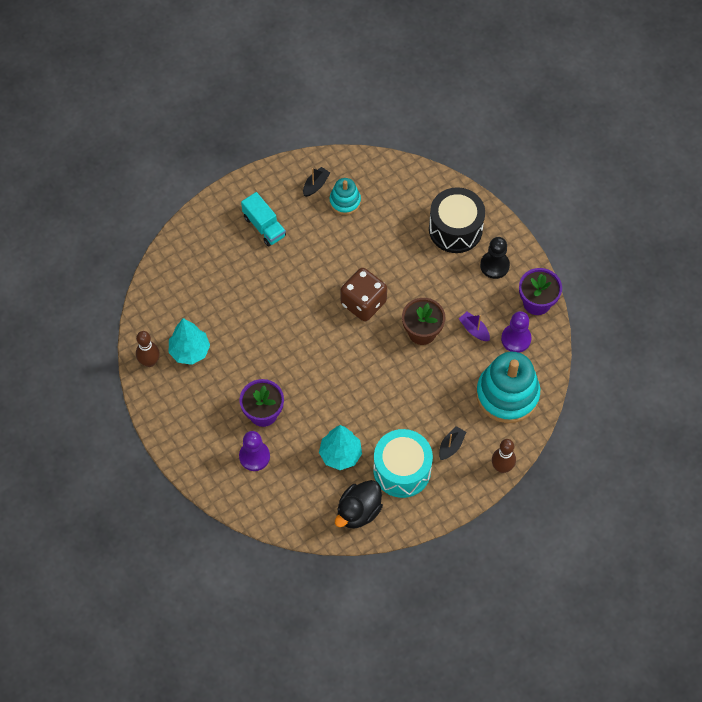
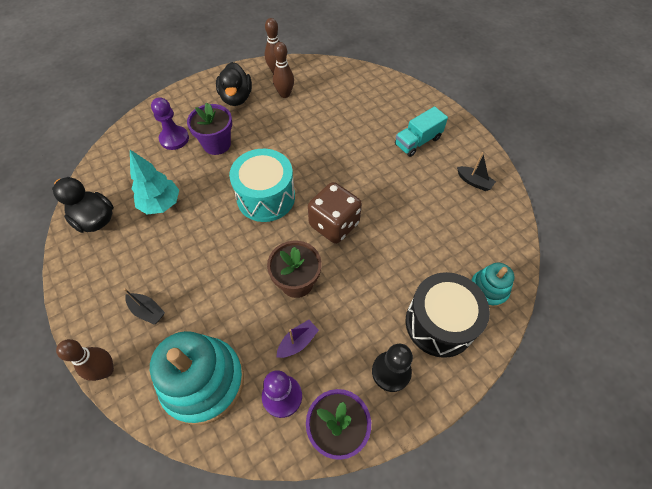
camera: 90 degrees right, 5 degrees down
turquoise tree [169,318,210,365] -> brown bowling pin [273,42,294,98]
turquoise stacking toy [330,178,361,215] -> turquoise stacking toy moved to [471,262,515,308]
turquoise drum [373,429,433,498] -> turquoise drum moved to [229,149,295,222]
none -> black duck [216,62,252,106]

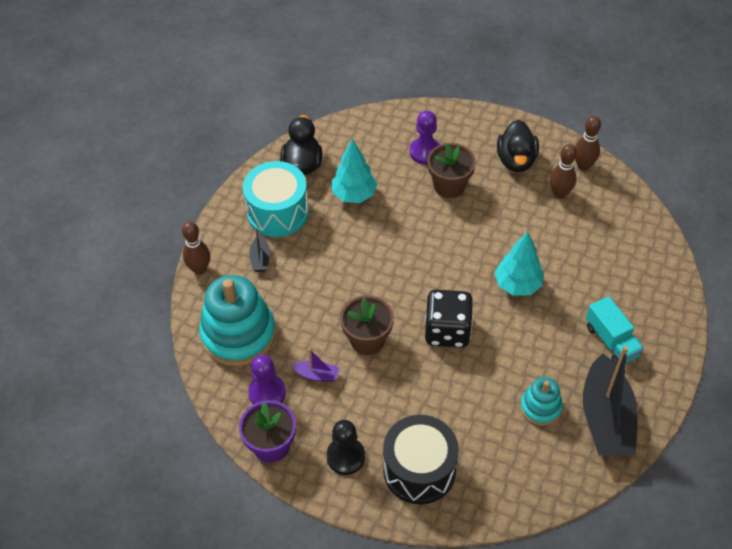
camera: 55 degrees right, 5 degrees down
purple flower pot [187,103,232,155] -> brown flower pot [427,143,476,198]
black duck [216,62,252,106] -> black duck turned 45 degrees counterclockwise [497,120,539,172]
turquoise drum [229,149,295,222] -> turquoise drum moved to [243,161,309,237]
brown dice [308,182,362,244] -> black dice [425,290,473,348]
turquoise truck [395,106,448,157] -> turquoise truck turned 135 degrees counterclockwise [586,296,644,365]
black boat [457,152,496,191] -> black boat [583,346,638,456], size x2.31
turquoise stacking toy [471,262,515,308] -> turquoise stacking toy moved to [520,377,563,426]
none -> turquoise tree [495,231,544,296]

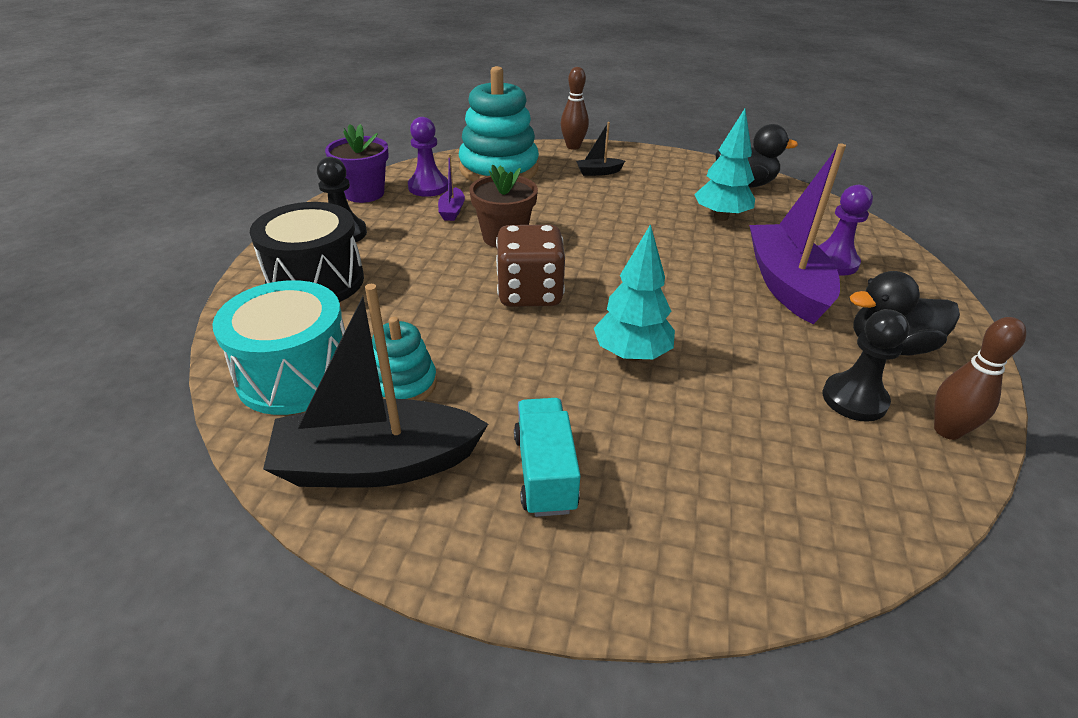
camera: 80 degrees right, 15 degrees down
turquoise drum [243,161,309,237] -> turquoise drum moved to [212,280,345,415]
black dice [425,290,473,348] -> brown dice [496,225,565,307]
brown flower pot [427,143,476,198] -> purple boat [749,144,846,324]
brown bowling pin [550,144,577,199] -> black pawn [822,309,910,422]
turquoise truck [586,296,644,365] -> turquoise truck turned 120 degrees clockwise [514,398,581,517]

